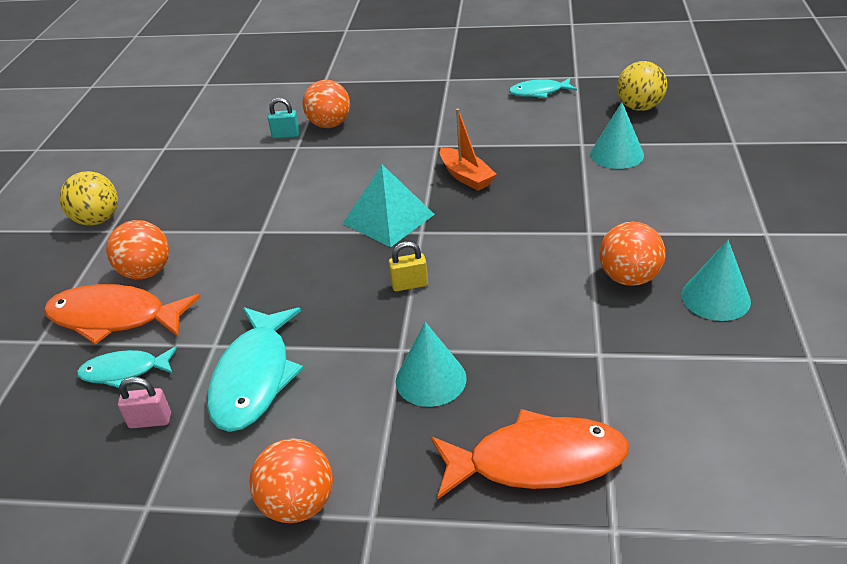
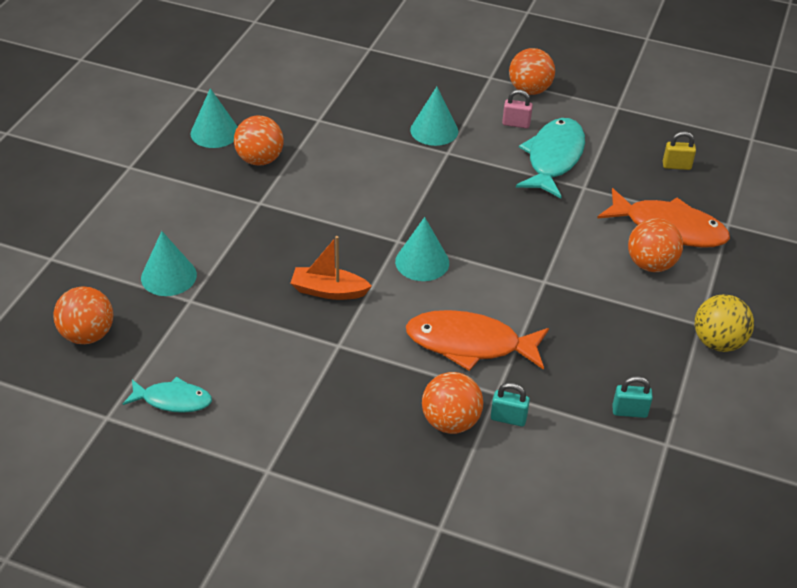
camera: 170 degrees left, 5 degrees up
turquoise fish [77,347,177,388] -> none
pink padlock [118,377,171,428] -> pink padlock moved to [502,90,533,129]
turquoise pyramid [343,164,435,247] -> turquoise cone [395,217,449,281]
yellow padlock [388,241,428,291] -> yellow padlock moved to [663,131,696,170]
orange fish [431,409,629,500] -> orange fish moved to [406,310,549,371]
orange boat [440,109,497,191] -> orange boat turned 60 degrees counterclockwise [291,236,372,300]
yellow ball [617,61,667,111] -> orange ball [53,286,113,344]
none -> turquoise padlock [612,376,653,418]

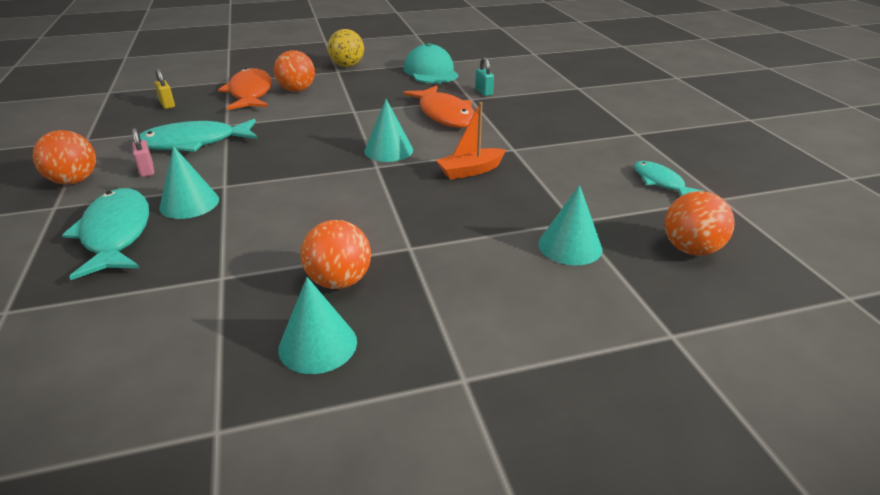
camera: 125 degrees left, 10 degrees down
orange boat [291,236,372,300] -> orange boat turned 90 degrees clockwise [436,102,506,180]
orange ball [422,372,483,434] -> none
turquoise padlock [612,376,653,418] -> turquoise cap [404,43,458,83]
none -> turquoise fish [62,188,149,280]

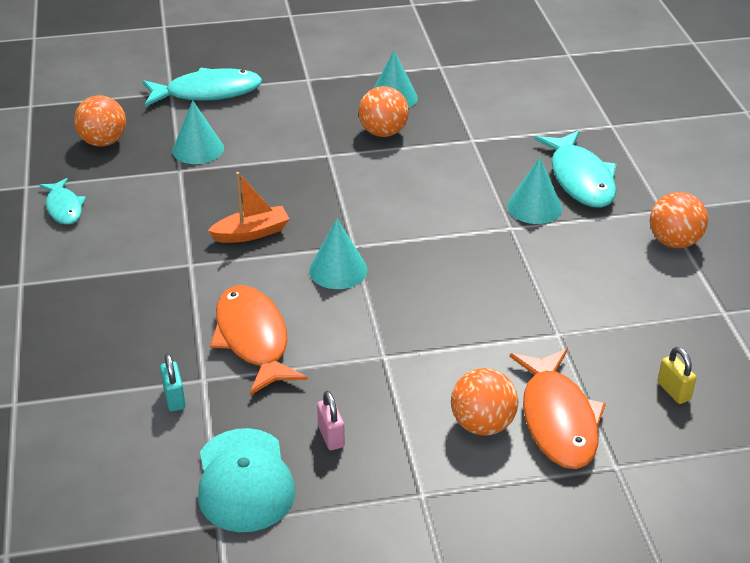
camera: 175 degrees left, 5 degrees up
pink padlock [132,128,154,177] -> pink padlock moved to [317,391,345,450]
turquoise fish [133,119,258,152] -> turquoise fish moved to [143,68,262,107]
yellow ball [328,29,364,67] -> none

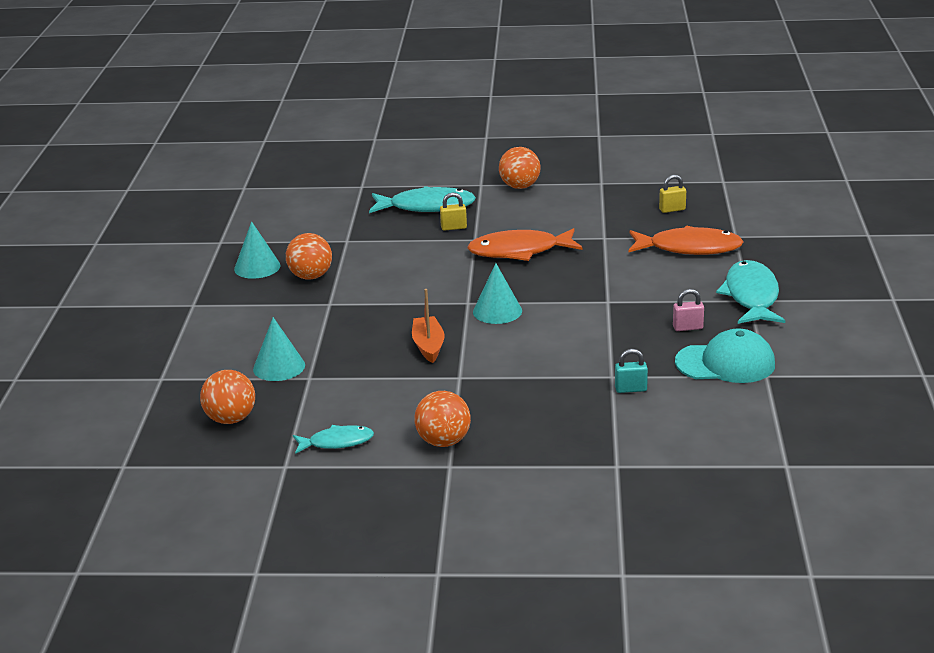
camera: 75 degrees left, 10 degrees down
turquoise fish [143,68,262,107] -> turquoise fish moved to [716,260,785,324]
orange fish [210,285,308,395] -> orange fish moved to [467,228,583,261]
orange ball [451,368,518,436] -> orange ball moved to [414,391,471,447]
turquoise cone [507,157,562,224] -> yellow padlock [440,193,467,231]

